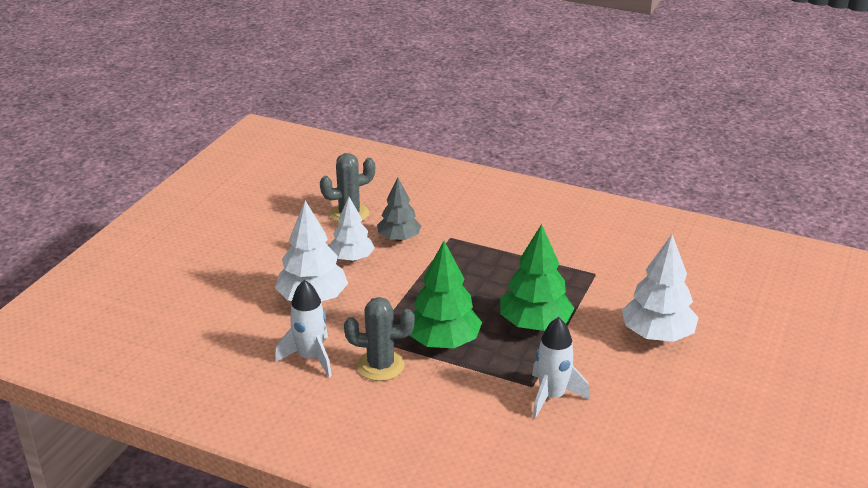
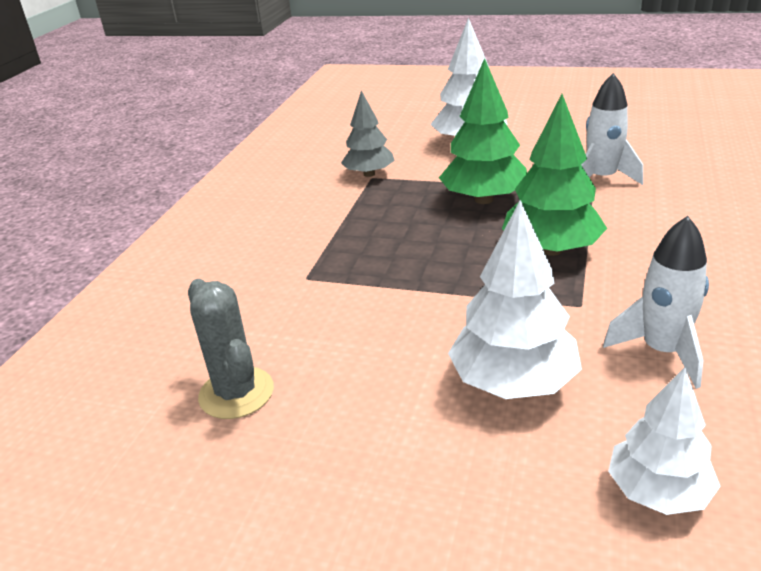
camera: 95 degrees left, 0 degrees up
white tree [330,197,375,261] -> white tree moved to [608,367,721,515]
grey cactus [344,297,415,381] -> none
grey tree [377,178,421,241] -> grey tree moved to [341,91,395,177]

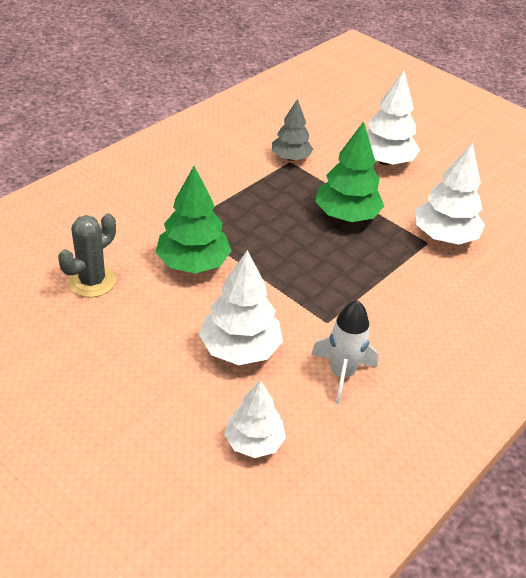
camera: 20 degrees right, 10 degrees up
grey cactus [188,279,274,419] -> grey cactus turned 45 degrees clockwise [58,213,116,297]
green tree [502,94,607,256] -> green tree moved to [155,166,232,273]
white rocket [581,73,643,185] -> white tree [415,143,485,245]

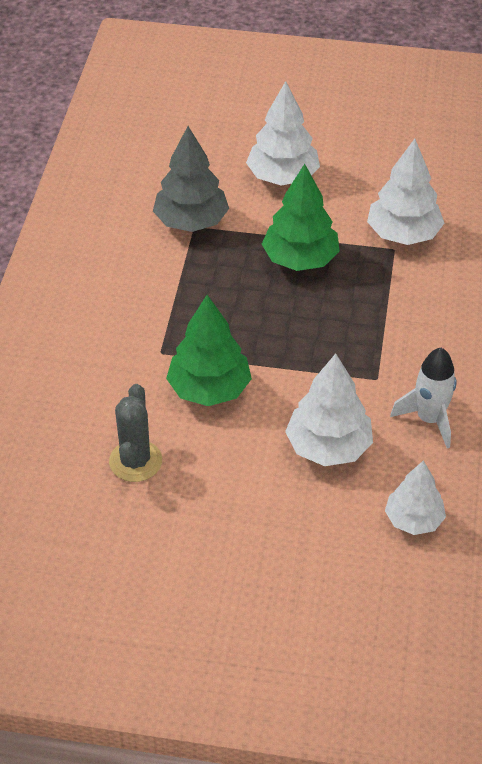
camera: 30 degrees left, 5 degrees up
grey tree [272,99,313,161] -> grey tree [153,126,229,232], size x1.50

